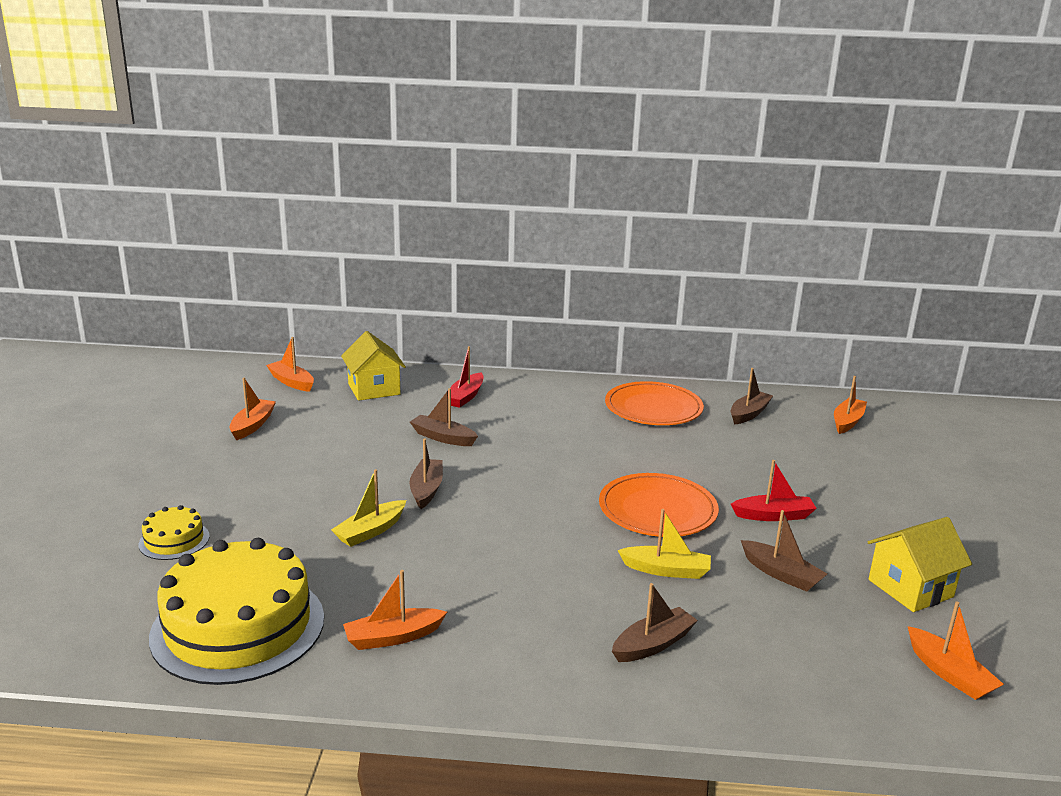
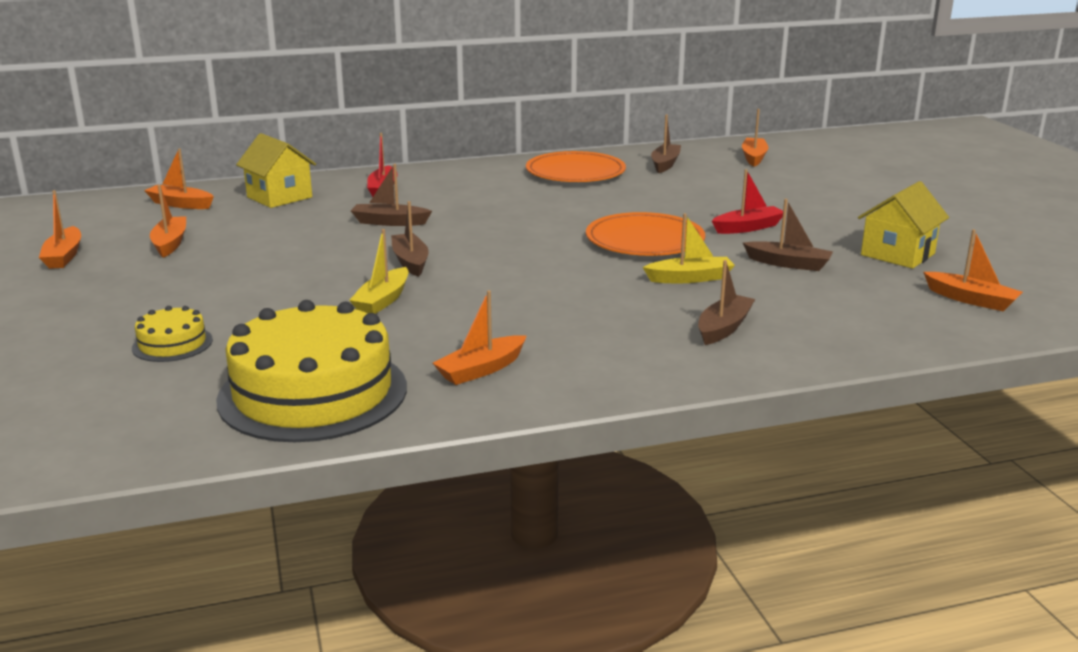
camera: 20 degrees left, 0 degrees up
none -> orange boat [39,190,81,269]

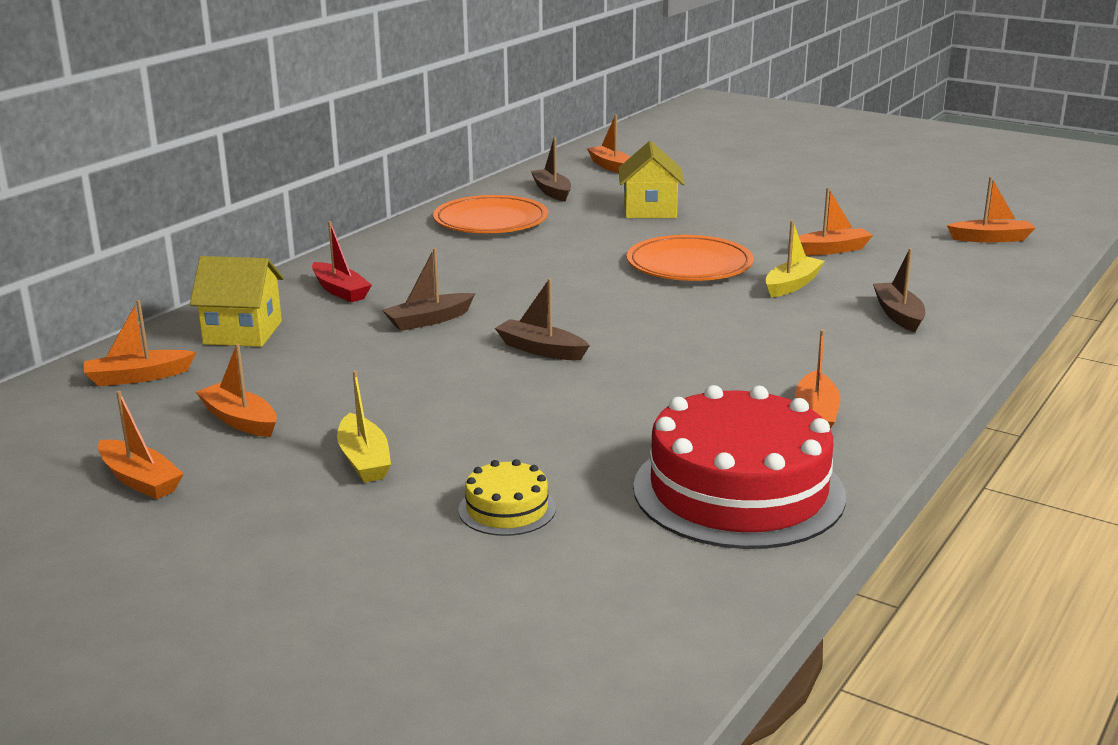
camera: 40 degrees left, 0 degrees up
yellow cake [216,300,407,442] -> red cake [633,385,846,549]
yellow boat [349,229,409,314] -> yellow boat moved to [337,371,391,483]
red boat [712,169,783,234] -> none
brown boat [743,199,833,271] -> orange boat [799,188,873,255]
yellow house [858,181,949,269] -> yellow house moved to [618,141,685,218]

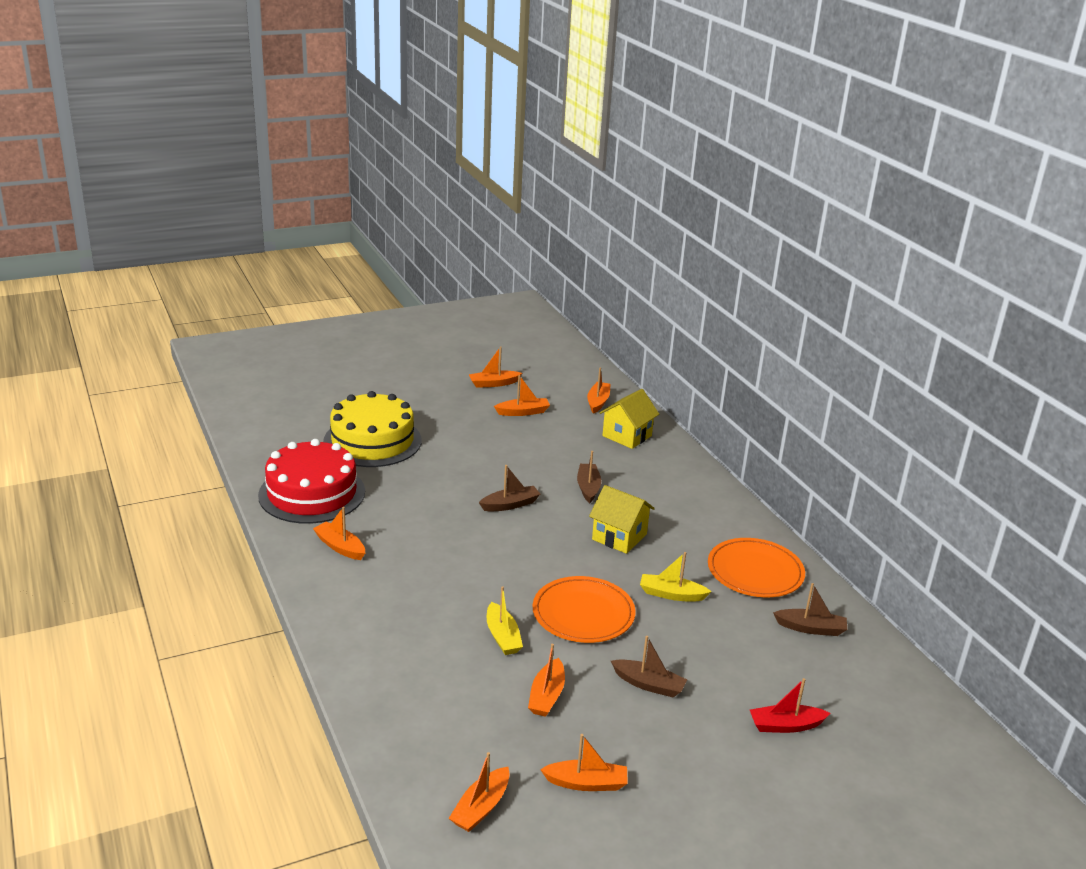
camera: 120 degrees right, 5 degrees up
red boat [312,221,372,302] -> red boat moved to [750,678,830,733]
yellow boat [337,371,391,483] -> yellow boat moved to [640,552,712,601]
yellow cake [459,459,556,536] -> yellow cake [323,391,422,467], size x2.21
orange boat [587,115,630,173] -> orange boat moved to [540,734,628,791]
yellow house [618,141,685,218] -> yellow house moved to [589,485,655,554]
brown boat [873,248,925,333] -> brown boat moved to [611,636,687,697]

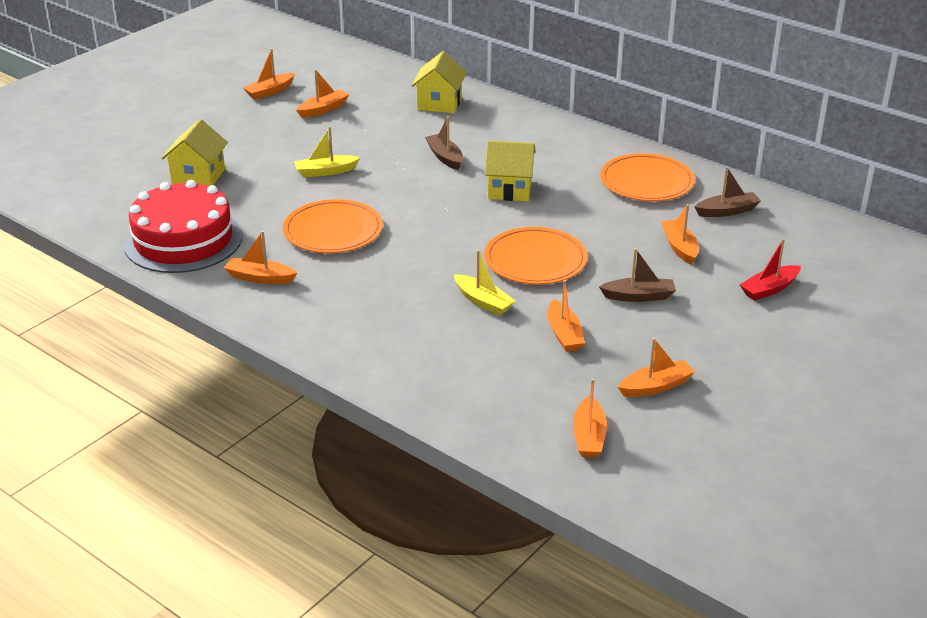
camera: 25 degrees left, 5 degrees up
yellow cake [323,391,422,467] -> yellow house [162,119,228,186]
brown boat [479,465,540,511] -> none
orange boat [587,367,611,414] -> orange boat moved to [661,204,699,265]
yellow boat [640,552,712,601] -> yellow boat moved to [294,126,360,177]
none -> orange plate [283,199,383,253]

